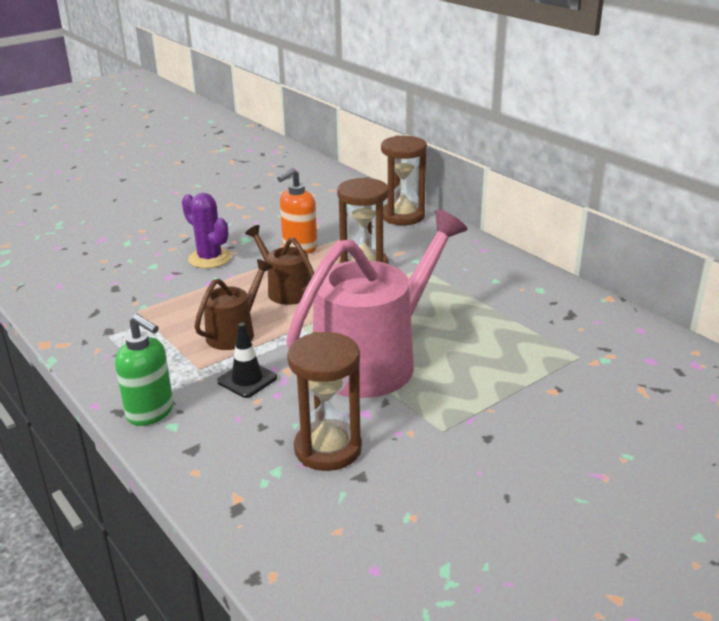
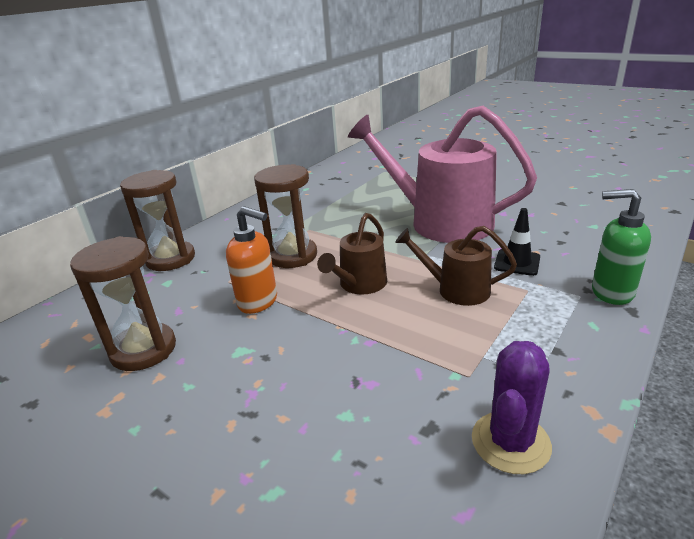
camera: 105 degrees left, 0 degrees up
green soap dispenser [115,314,174,426] -> green soap dispenser turned 90 degrees counterclockwise [592,189,651,305]
purple cactus [182,193,231,268] -> purple cactus moved to [472,341,552,474]
brown hourglass [287,332,362,471] -> brown hourglass moved to [70,236,176,371]

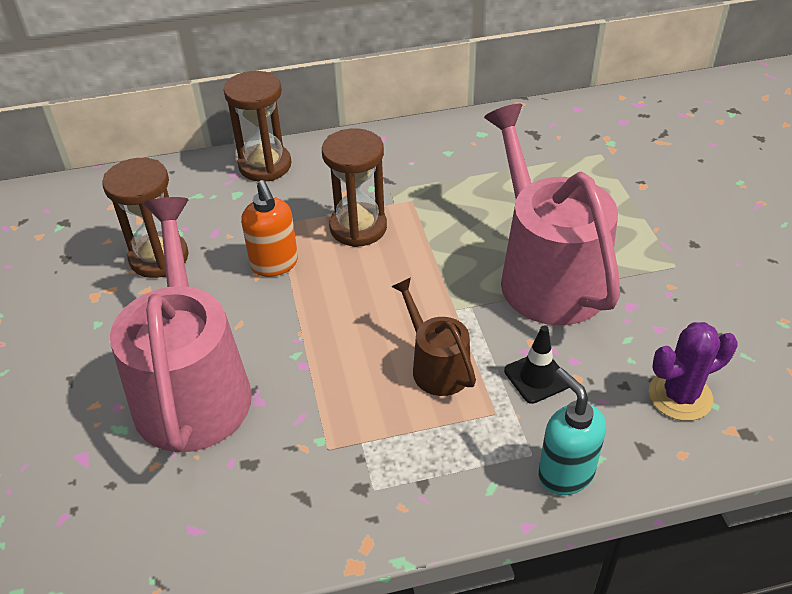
camera: 40 degrees right, 15 degrees up
brown watering can [317,213,387,295] -> none
purple cactus [472,341,552,474] -> purple cactus moved to [649,322,737,421]
green soap dispenser [592,189,651,305] -> turquoise soap dispenser [538,368,606,495]
none -> pink watering can [110,197,252,452]

